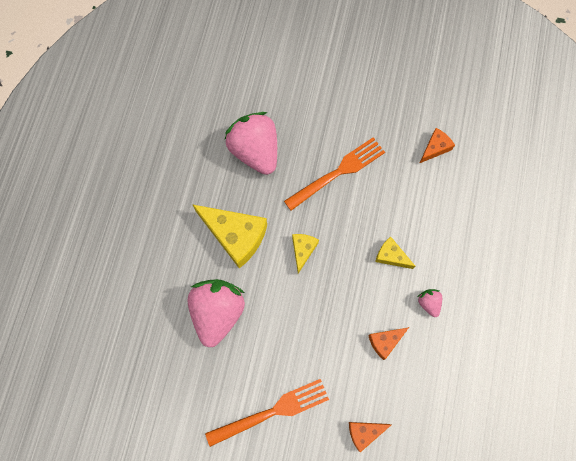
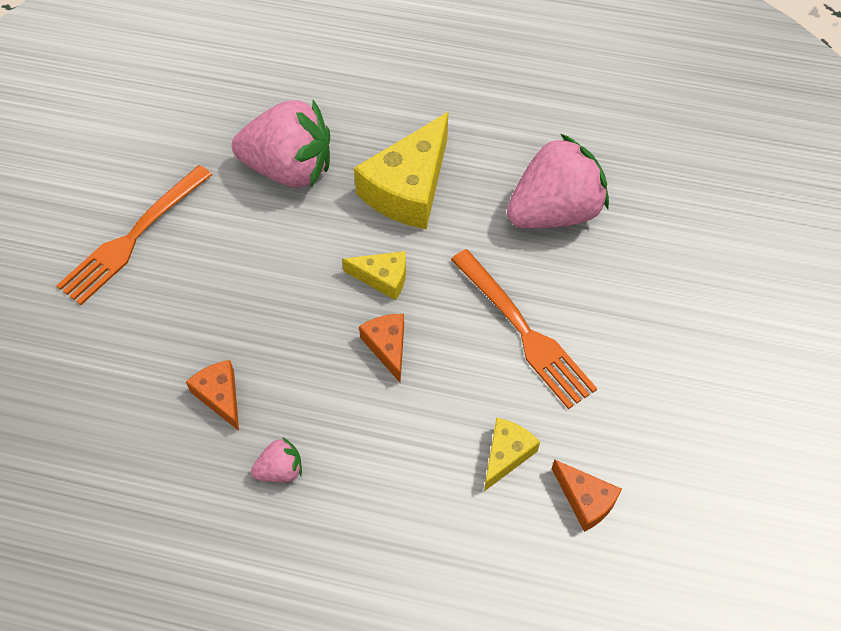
camera: 90 degrees right, 15 degrees down
orange fork [205,379,329,447] -> orange fork turned 60 degrees clockwise [56,165,212,305]
orange cheese [349,422,391,452] -> orange cheese moved to [359,314,404,383]
yellow cheese [375,237,416,269] -> yellow cheese moved to [484,417,540,491]

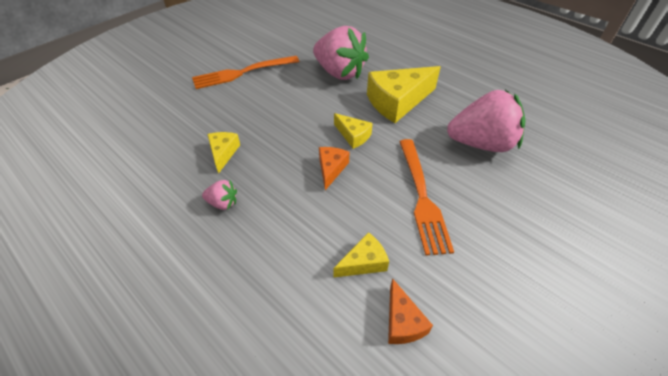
camera: 30 degrees right, 10 degrees down
orange cheese [186,360,239,431] -> yellow cheese [207,132,240,174]

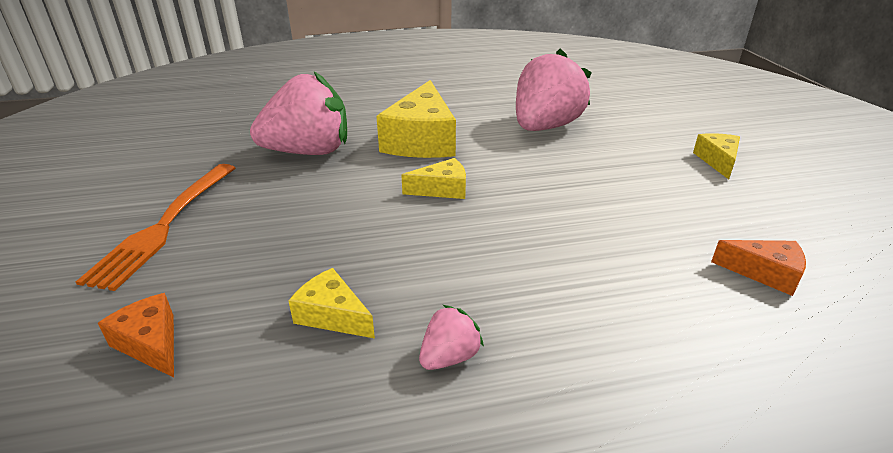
camera: 55 degrees left, 15 degrees down
orange cheese [319,147,350,190] -> orange cheese moved to [98,293,174,378]
yellow cheese [334,232,389,277] -> yellow cheese moved to [693,133,740,179]
orange fork [399,139,454,256] -> none

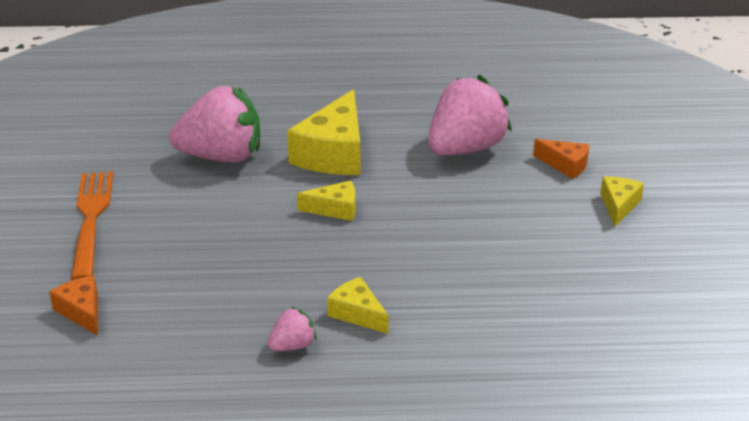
camera: 10 degrees right, 0 degrees up
orange fork [76,164,235,291] -> orange fork turned 150 degrees clockwise [71,171,113,280]
yellow cheese [289,268,375,339] -> yellow cheese moved to [327,277,389,334]
orange cheese [711,240,806,296] -> orange cheese moved to [533,139,590,179]

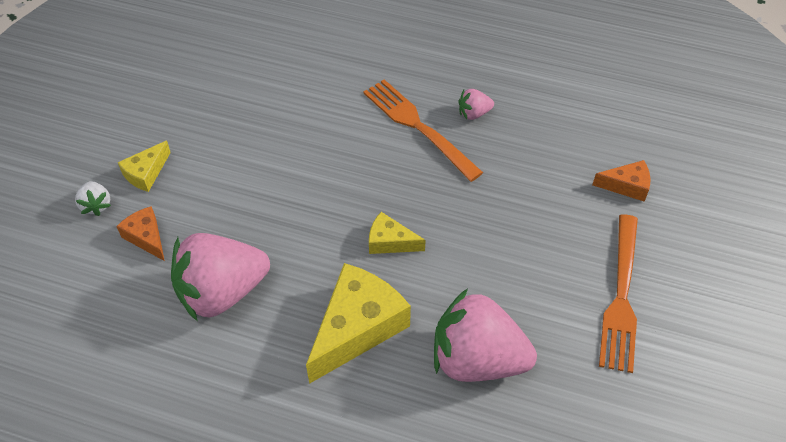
camera: 160 degrees left, 20 degrees up
orange cheese [49,276,98,336] -> orange cheese turned 75 degrees counterclockwise [593,160,650,202]
yellow cheese [327,277,389,334] -> orange fork [363,79,483,182]
none -> white strawberry [75,181,111,216]

